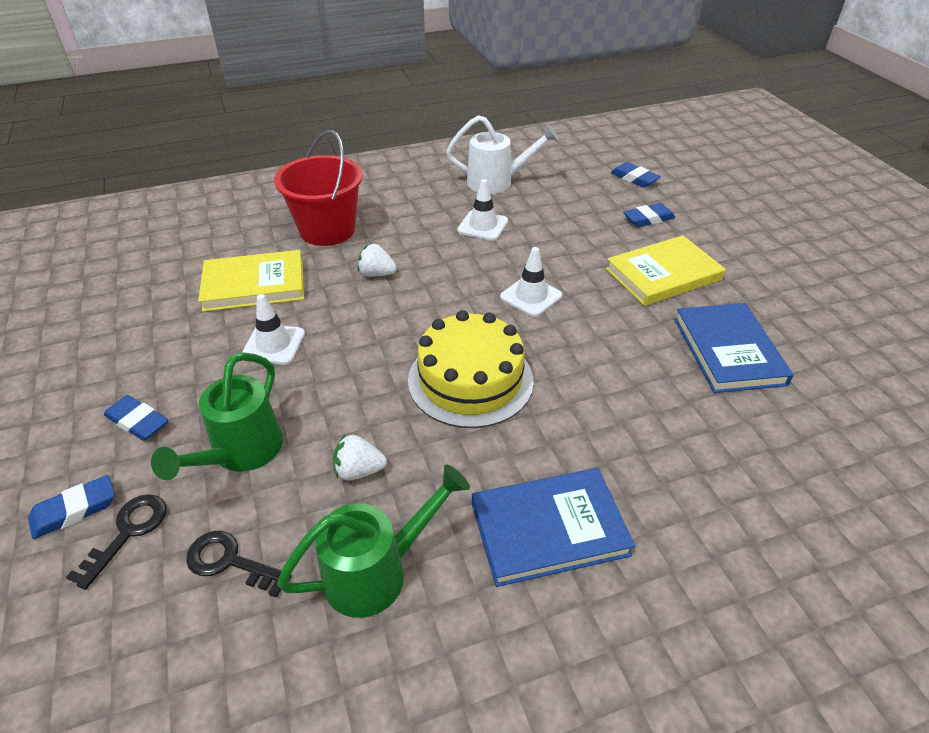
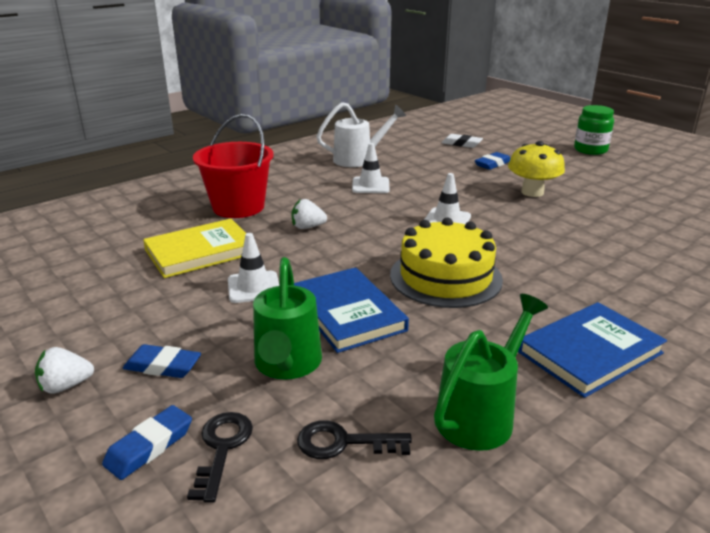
camera: 20 degrees left, 15 degrees down
white strawberry [333,434,387,481] -> white strawberry moved to [35,347,94,394]
yellow book [606,235,726,306] -> yellow mushroom [508,141,565,197]
blue eraser [611,162,661,187] -> white eraser [442,134,483,148]
blue book [674,303,794,393] -> blue book moved to [294,267,409,353]
none -> green jar [574,105,614,155]

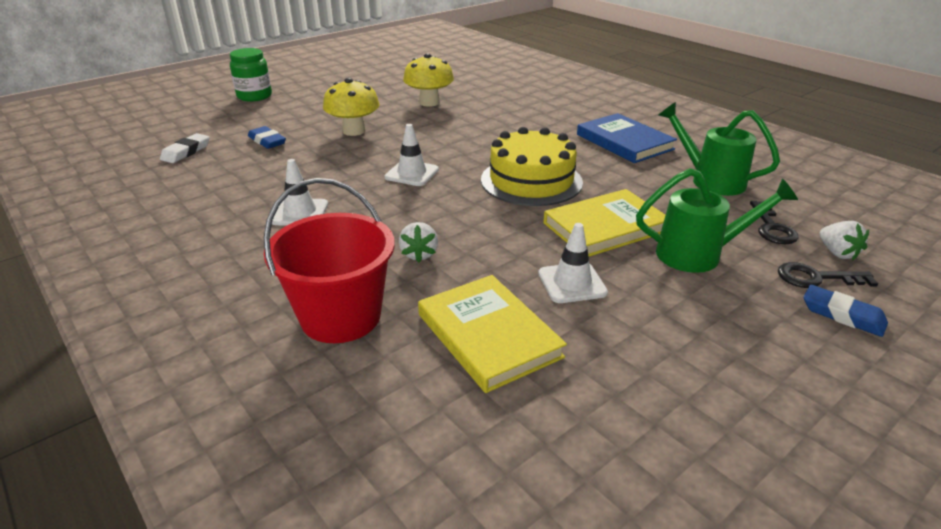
camera: 90 degrees left, 5 degrees up
white strawberry [35,347,94,394] -> white strawberry moved to [820,221,869,260]
blue eraser [123,344,201,378] -> none
blue book [294,267,409,353] -> yellow book [543,189,665,257]
white watering can [316,102,406,167] -> none
none -> yellow mushroom [403,53,454,107]

